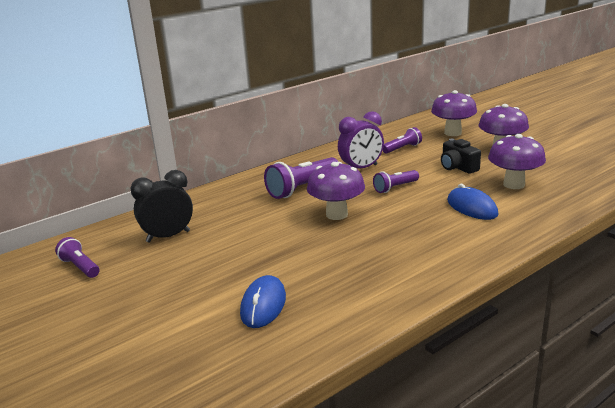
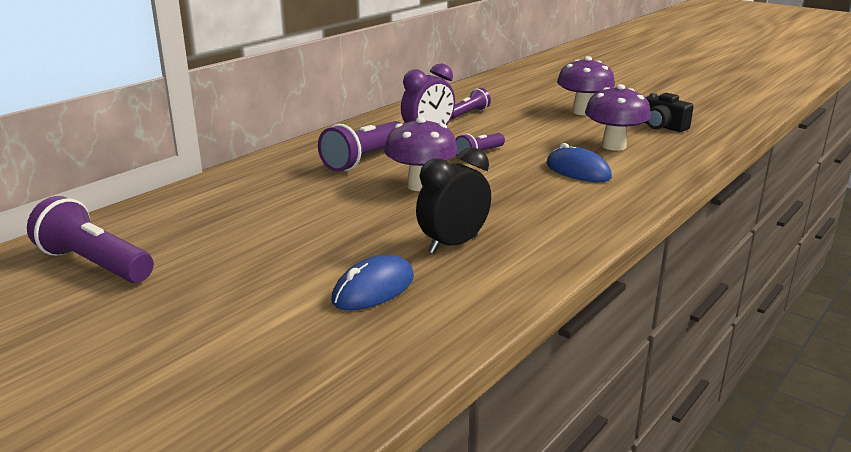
camera: 15 degrees left, 0 degrees up
purple flashlight [55,237,99,278] -> purple flashlight [27,196,154,283], size x1.70
black clock [130,170,193,243] -> black clock moved to [416,147,491,254]
blue mouse [240,275,286,328] -> blue mouse turned 45 degrees clockwise [331,255,414,310]
purple mushroom [431,90,477,136] -> none
black camera [441,139,481,174] -> black camera moved to [644,93,694,132]

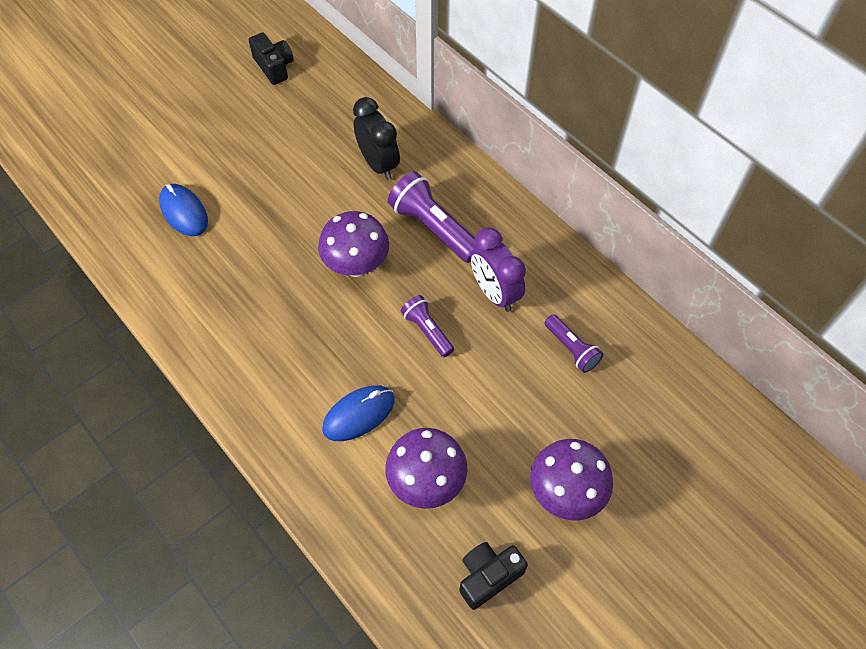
camera: 100 degrees right, 35 degrees up
purple flashlight [27,196,154,283] -> black camera [249,33,294,85]
black clock [416,147,491,254] -> black clock moved to [353,97,400,180]

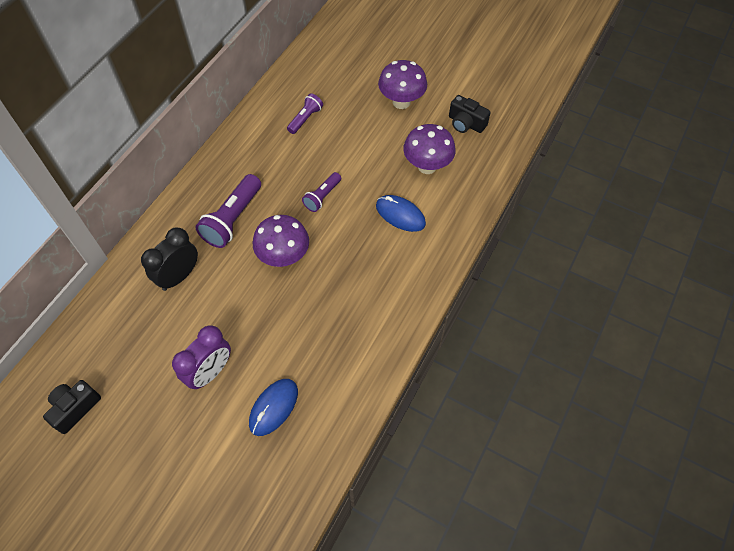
camera: 110 degrees left, 0 degrees up
purple clock [470,228,526,312] -> purple clock moved to [172,325,231,389]

